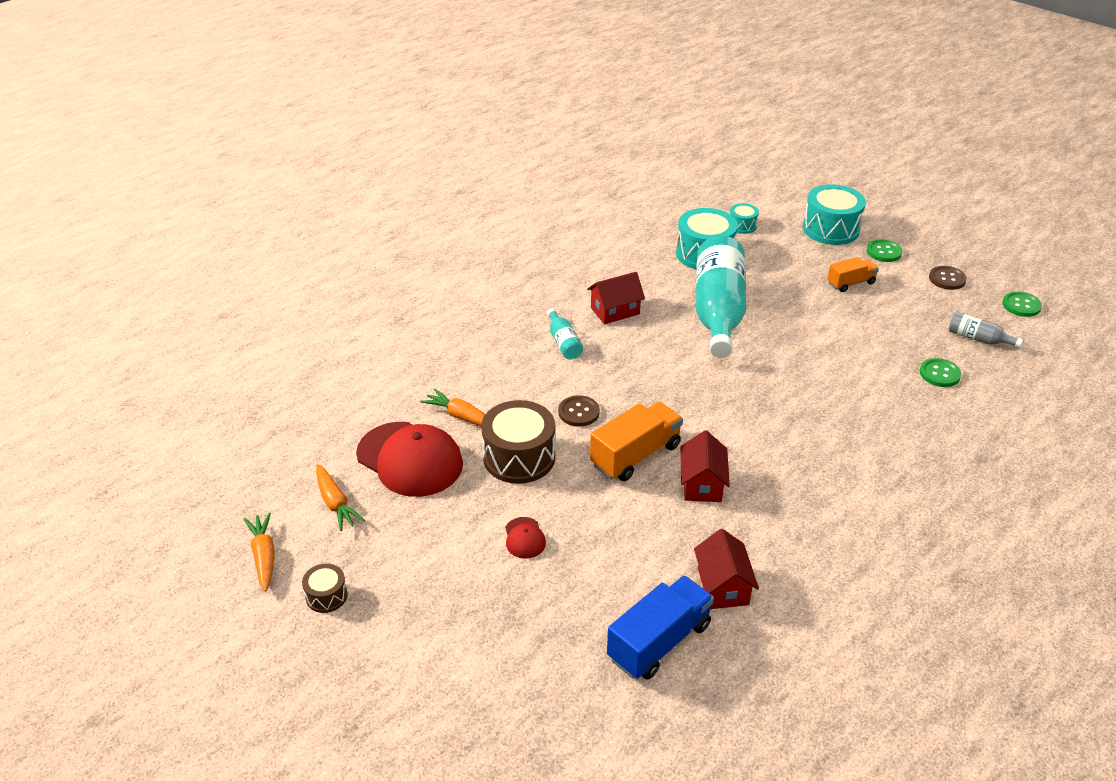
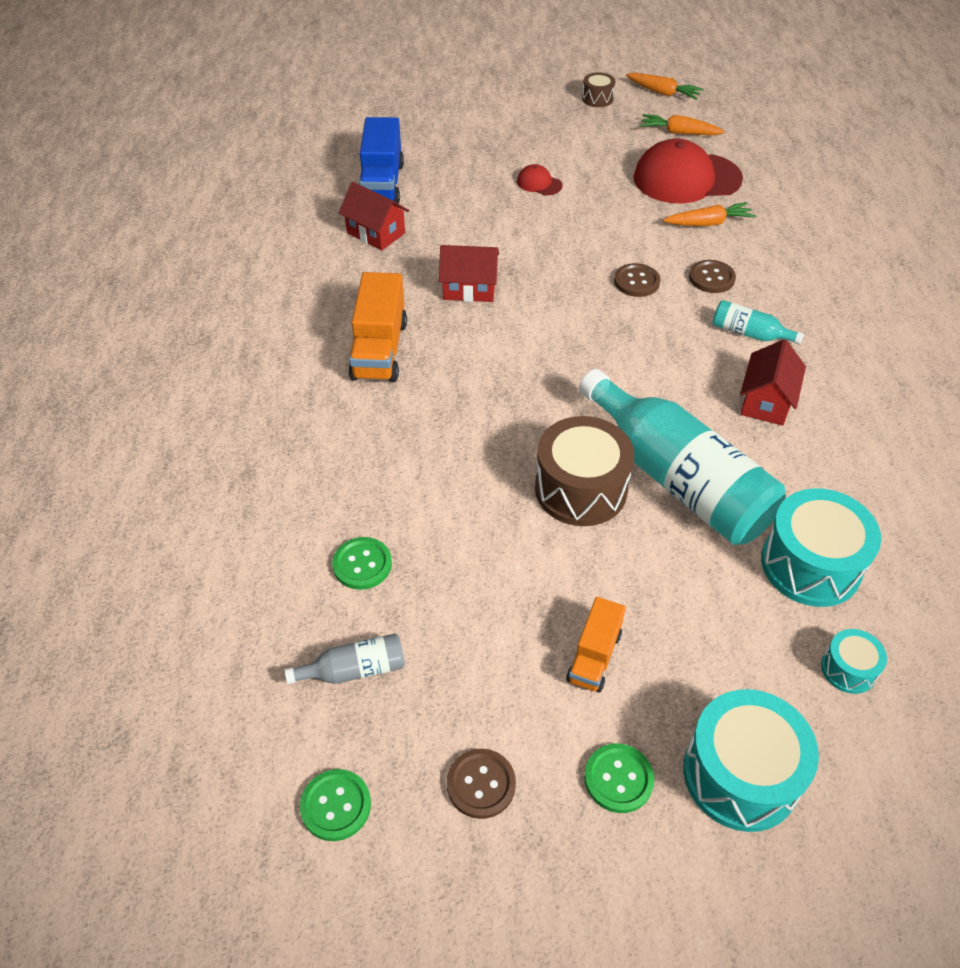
camera: 135 degrees right, 10 degrees up
brown drum [481,400,555,484] -> brown drum moved to [535,416,634,526]
orange truck [590,402,683,481] -> orange truck moved to [348,272,407,382]
red house [680,430,730,502] -> red house turned 45 degrees counterclockwise [439,245,499,302]
none -> brown button [689,260,736,293]

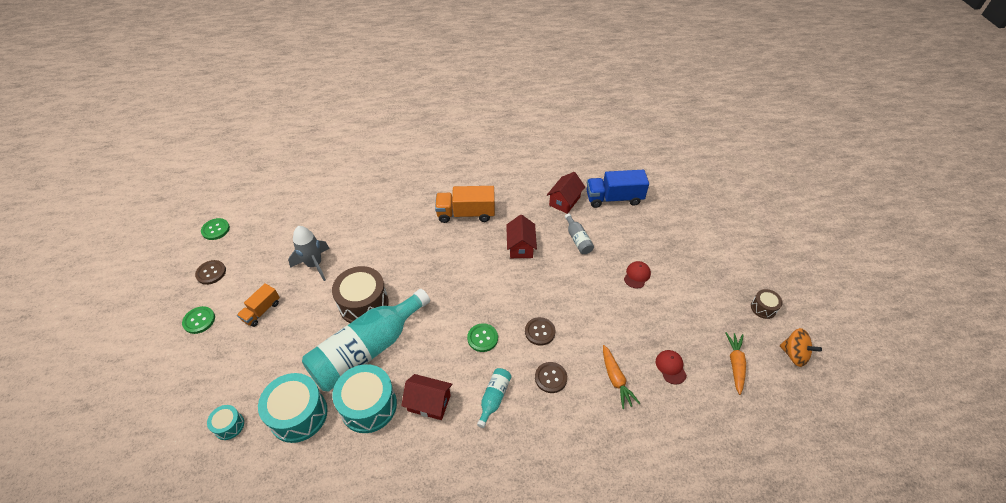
camera: 85 degrees right, 0 degrees up
grey bottle [285,633,405,684] -> grey bottle moved to [565,213,594,254]
green button [332,537,392,590] -> green button moved to [467,323,498,352]
orange truck [566,597,626,693] -> orange truck turned 75 degrees counterclockwise [237,283,280,327]
orange carrot [626,73,704,100] -> orange spinning top [780,328,822,367]
red cap [634,139,743,203] -> red cap [656,350,687,384], size x0.43
turquoise drum [683,689,819,832] -> turquoise drum moved to [332,364,397,433]
none -> grey rocket [288,226,330,281]

